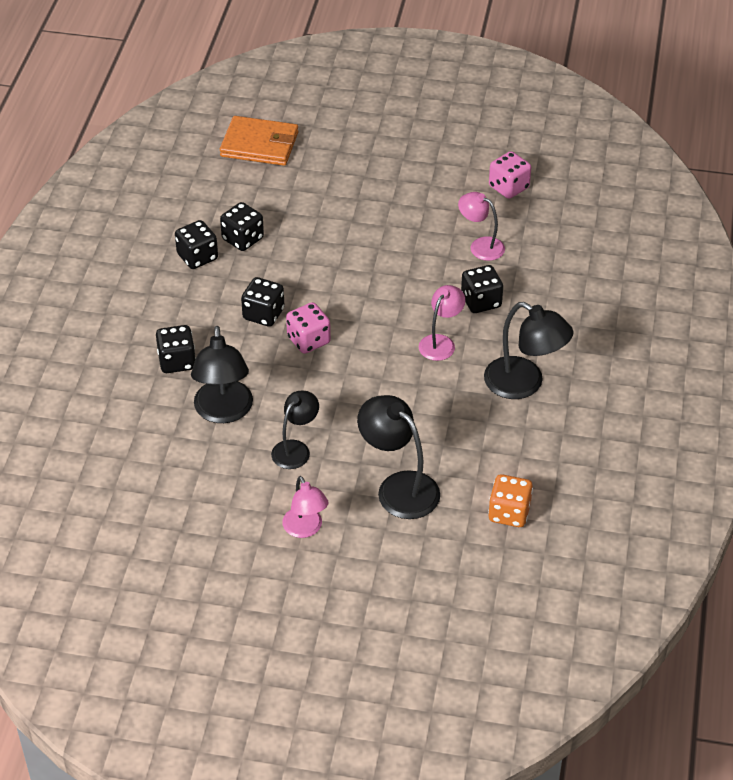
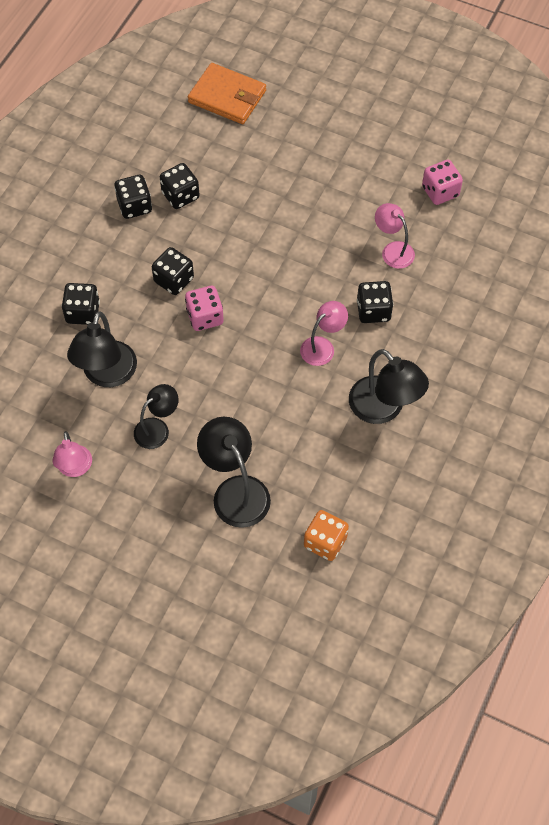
camera: 15 degrees right, 15 degrees up
pink lamp [282,476,329,538] -> pink lamp moved to [52,431,92,477]

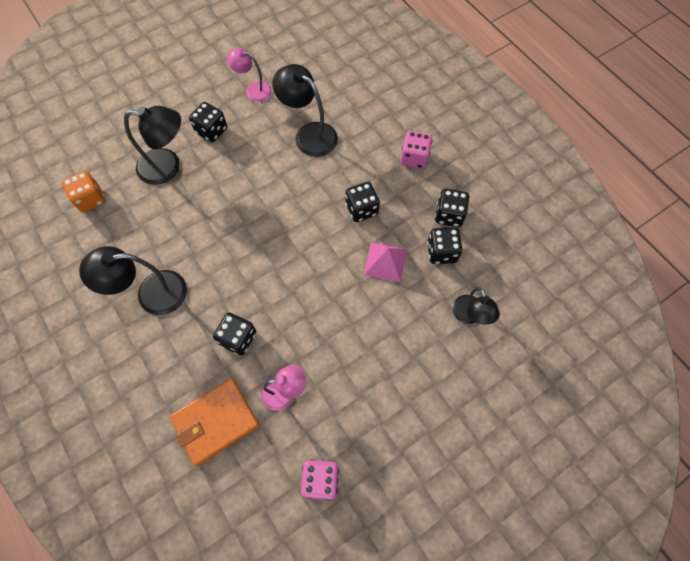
camera: 120 degrees right, 5 degrees up
black dice [62,283,100,325] -> black dice moved to [189,102,227,142]
black lamp [134,384,179,449] -> black lamp moved to [452,287,500,325]
pink dice [185,286,224,331] -> pink dice moved to [401,131,433,169]
orange wallet [188,63,266,124] -> orange wallet moved to [170,378,259,466]
pink lamp [300,301,348,366] -> none
none -> pink pyramid [364,242,407,282]

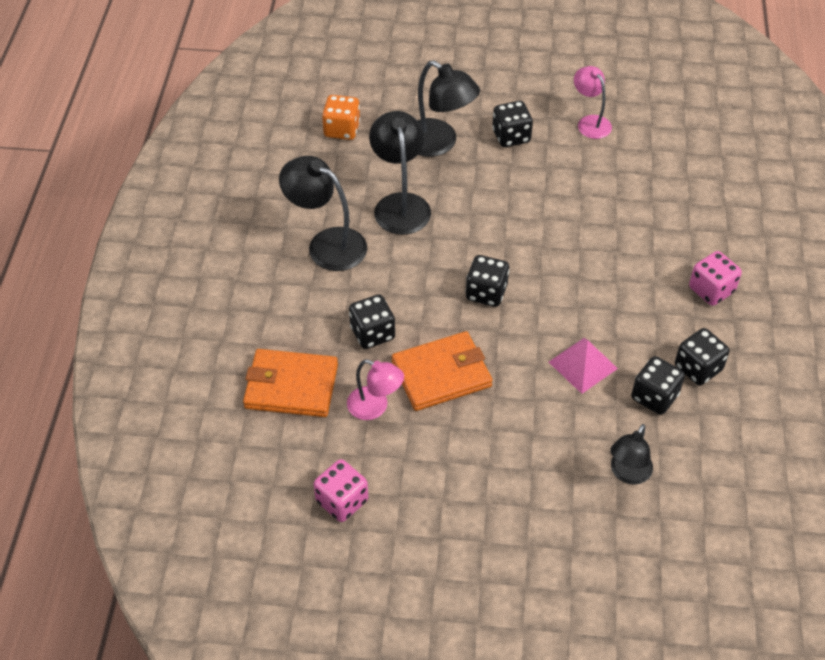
camera: 40 degrees right, 15 degrees down
black lamp [272,64,338,157] -> black lamp moved to [369,111,431,235]
black dice [345,182,380,222] -> black dice moved to [465,255,509,307]
none -> orange wallet [392,331,493,411]

